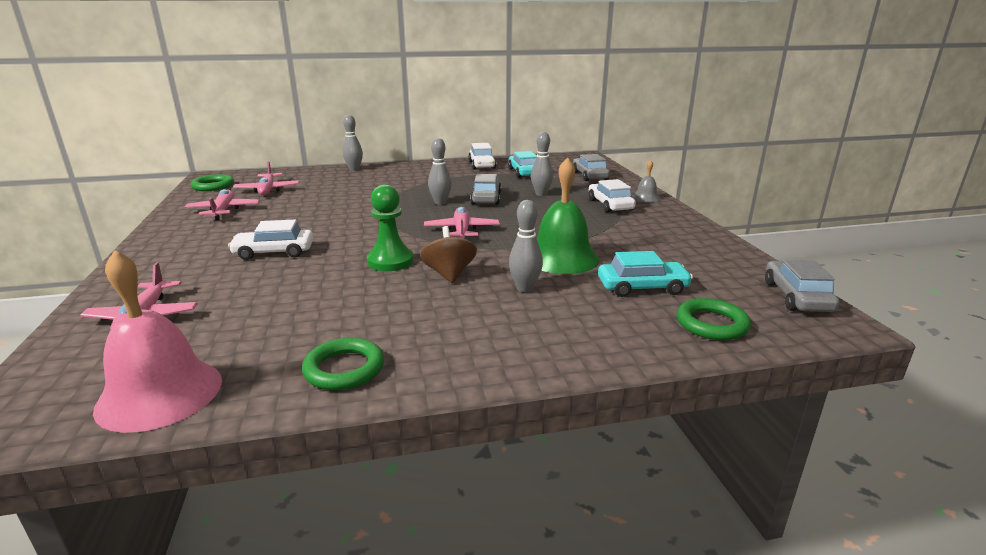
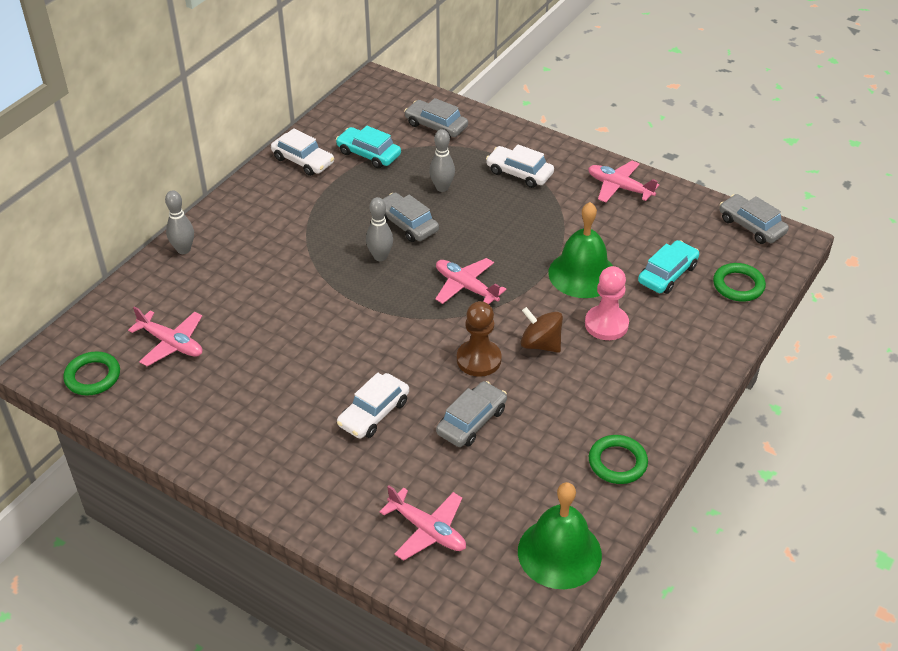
camera: 45 degrees left, 20 degrees up
pink bell [93,250,222,433] -> green bell [518,482,602,589]
pink plane [185,189,260,220] -> pink plane moved to [588,161,659,203]
green pawn [367,184,414,271] -> brown pawn [457,301,502,377]
grey bowling pin [509,200,543,292] -> pink pawn [585,266,629,340]
grey bell [632,160,660,203] -> none
none -> grey car [436,381,507,447]

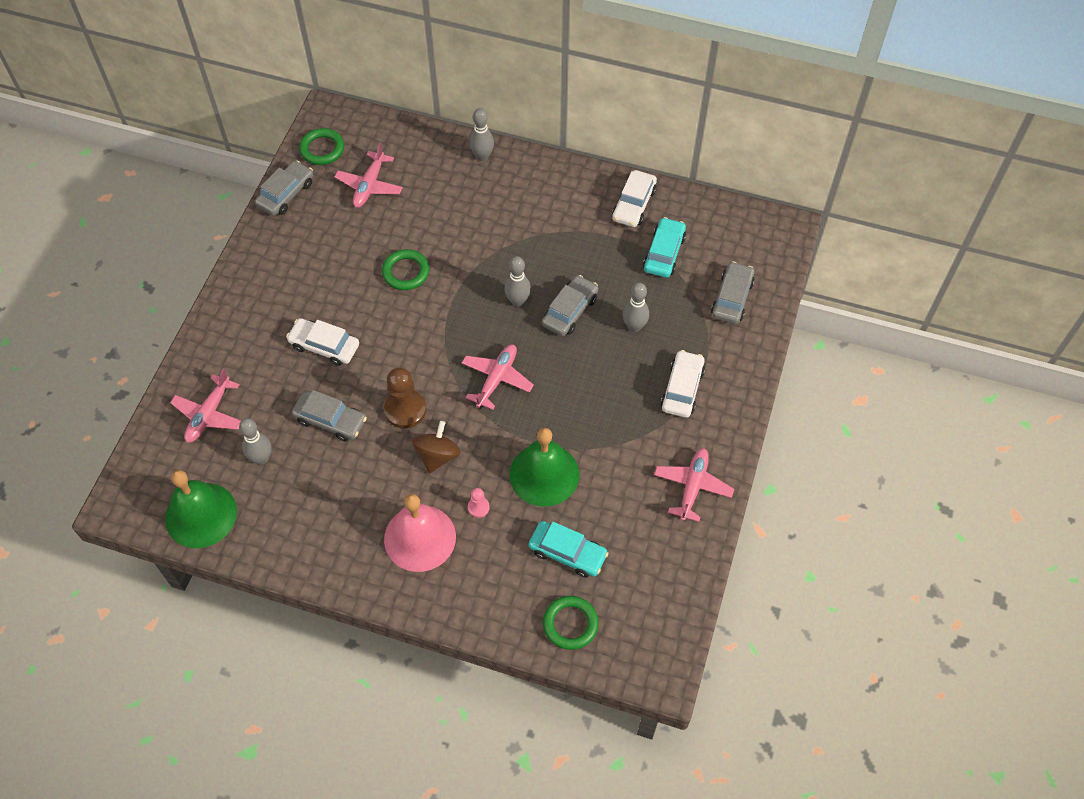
camera: 75 degrees right, 15 degrees up
pink pawn [585,266,629,340] -> pink pawn [468,488,490,518], size x0.50
green ring [589,435,648,484] -> green ring moved to [382,249,430,290]
grey car [719,194,789,244] -> grey car moved to [255,161,314,216]
none -> grey bowling pin [239,418,272,465]
none -> pink bell [384,494,456,572]

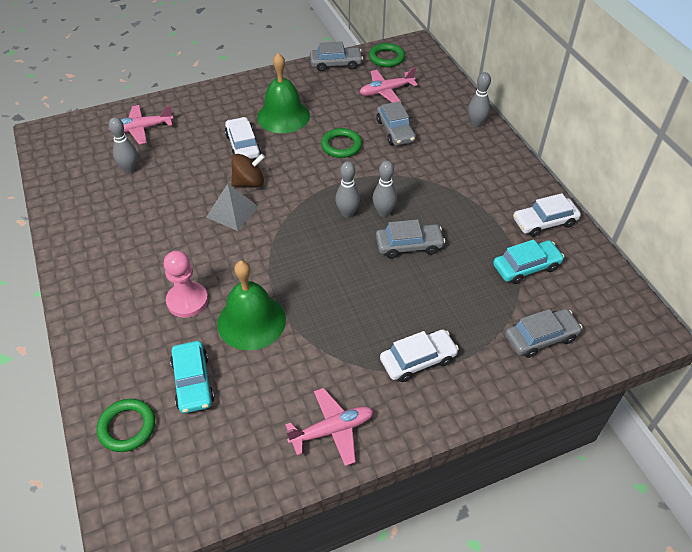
camera: 50 degrees right, 10 degrees down
green bell [165,470,237,548] -> green bell moved to [257,53,310,133]
grey car [292,390,367,442] -> grey car moved to [376,101,416,146]
brown pawn [384,368,426,428] -> grey pyramid [206,184,259,231]
pink bell [384,494,456,572] -> none
brown spinning top [412,421,460,473] -> brown spinning top moved to [231,154,265,187]
pink plane [462,344,534,410] -> none
pink pawn [468,488,490,518] -> pink pawn [163,251,208,318], size x1.99
grey bowling pin [623,282,649,332] -> grey bowling pin moved to [335,161,360,218]

